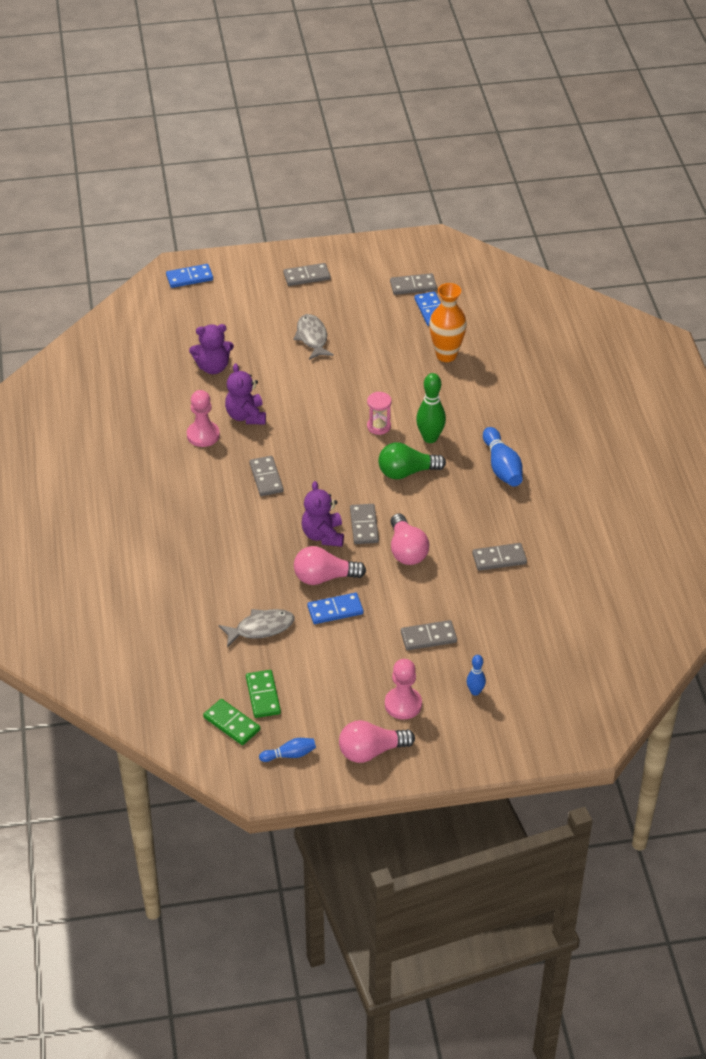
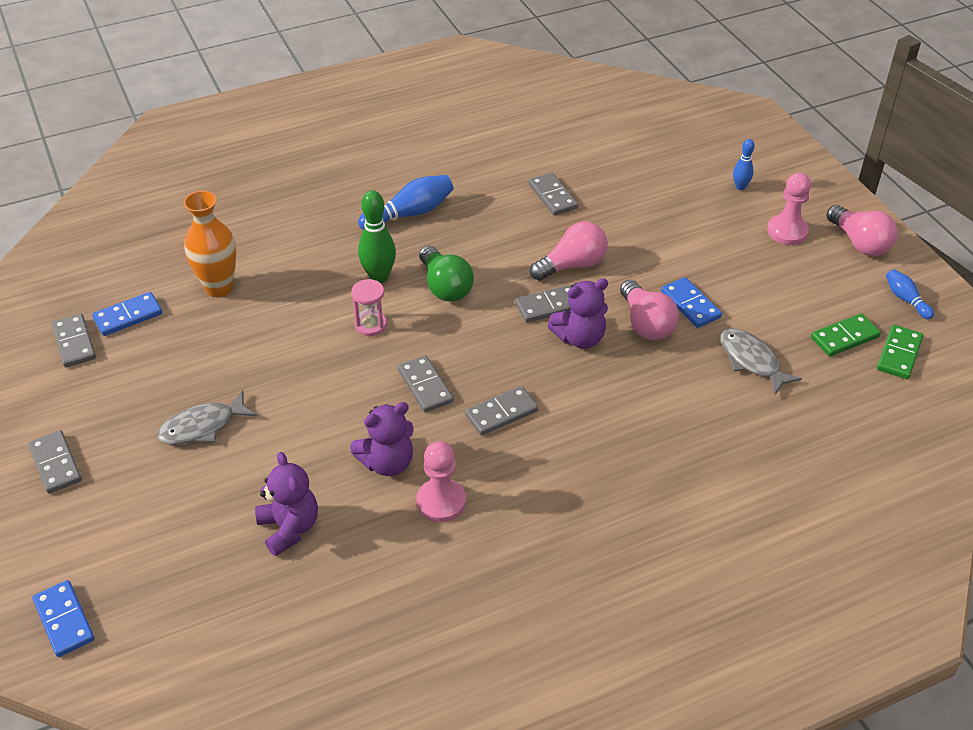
camera: 105 degrees left, 0 degrees up
grey domino [401,620,457,650] -> grey domino moved to [398,355,454,412]

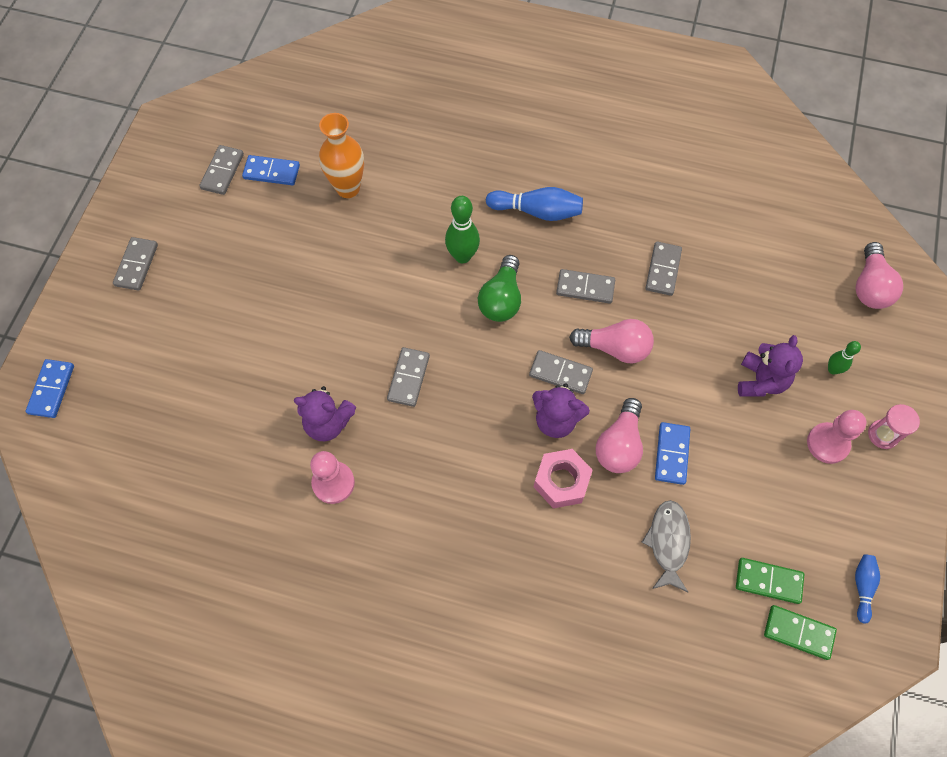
camera: 40 degrees right, 20 degrees up
grey fish [157,390,257,445] -> none
purple teddy bear [255,452,318,557] -> purple teddy bear moved to [738,335,803,397]
pink hourglass [351,279,387,336] -> pink hourglass moved to [868,404,920,449]
grey domino [465,386,538,436] -> grey domino moved to [556,269,615,304]
blue bowling pin [733,139,755,190] -> green bowling pin [828,341,861,375]
pink light bulb [826,205,898,256] -> pink light bulb moved to [856,242,903,309]
green domino [877,325,923,379] -> green domino turned 45 degrees clockwise [764,605,837,660]
none -> pink nut [534,449,593,508]

